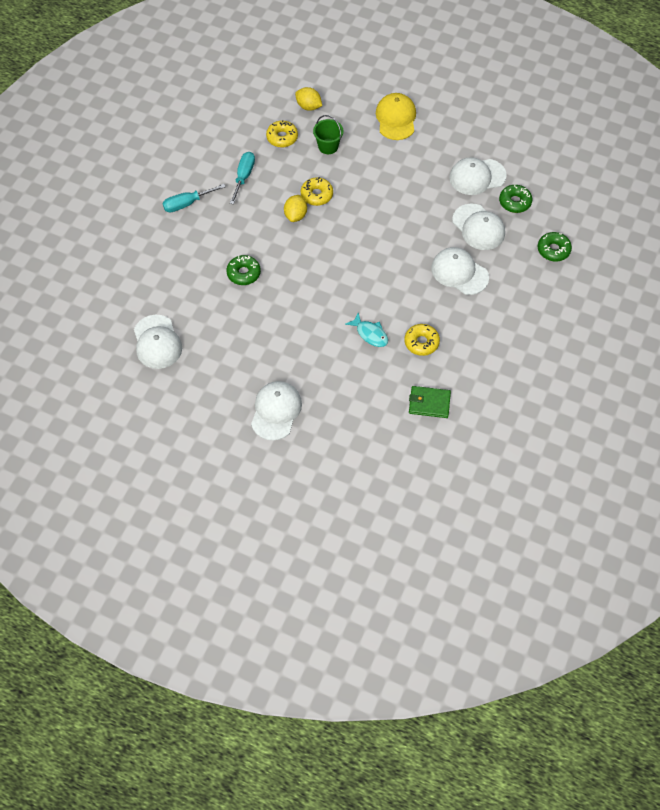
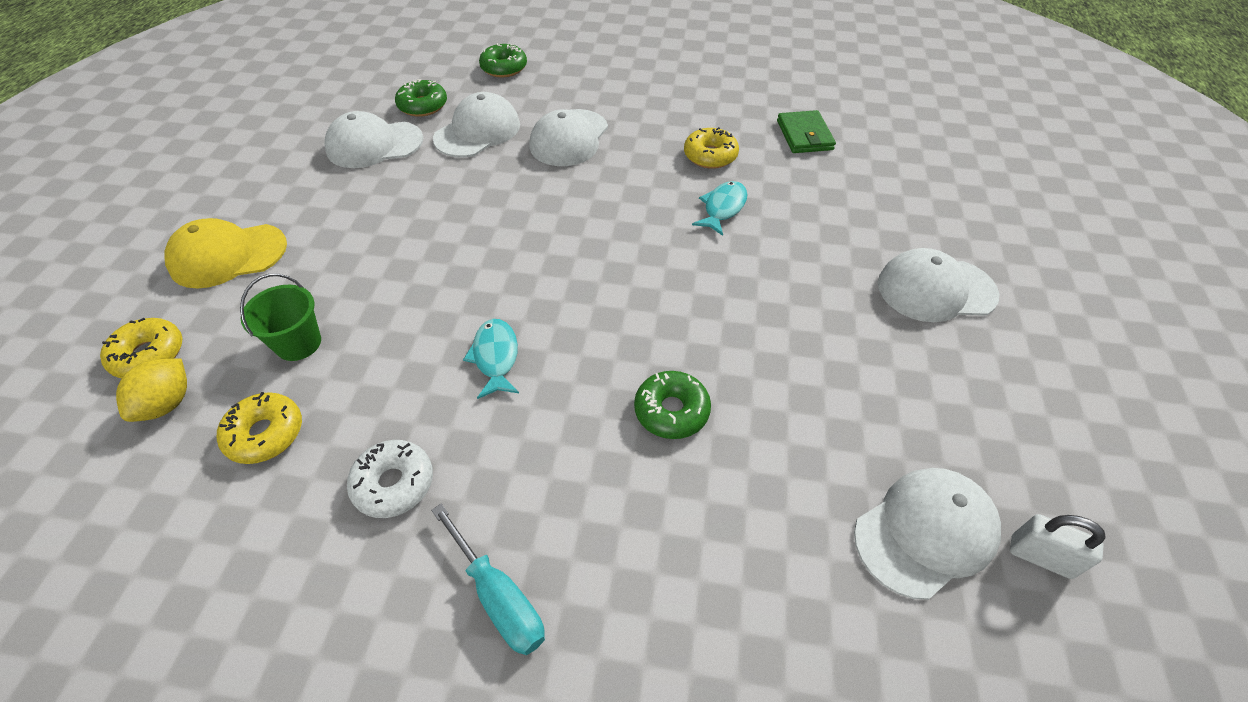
camera: 105 degrees left, 10 degrees down
turquoise screwdriver [230,152,255,204] -> white donut [347,440,433,518]
yellow lemon [284,195,307,222] -> turquoise fish [463,319,519,399]
yellow donut [301,177,333,206] -> yellow donut moved to [100,318,182,378]
white cap [449,157,507,195] -> white cap turned 105 degrees clockwise [324,111,423,168]
none -> white padlock [1010,514,1105,579]

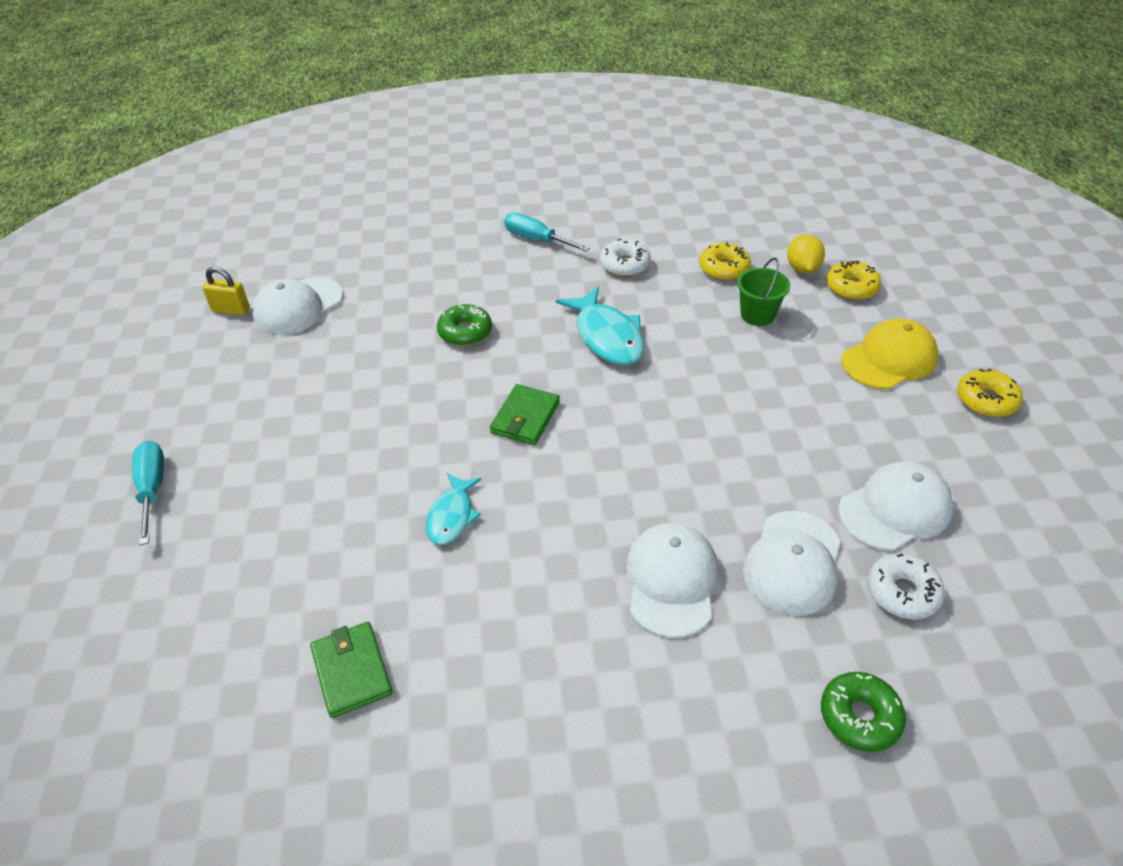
camera: 165 degrees right, 5 degrees down
green donut [395,79,447,117] -> white donut [867,553,945,619]
turquoise fish [463,319,519,399] -> turquoise fish [556,286,644,365], size x1.63
yellow donut [684,127,739,169] -> yellow donut moved to [957,369,1023,417]
white cap [878,248,999,322] -> none
white padlock [1010,514,1105,579] -> yellow padlock [202,267,250,315]
none -> turquoise screwdriver [132,441,164,545]
none -> green wallet [490,384,560,445]

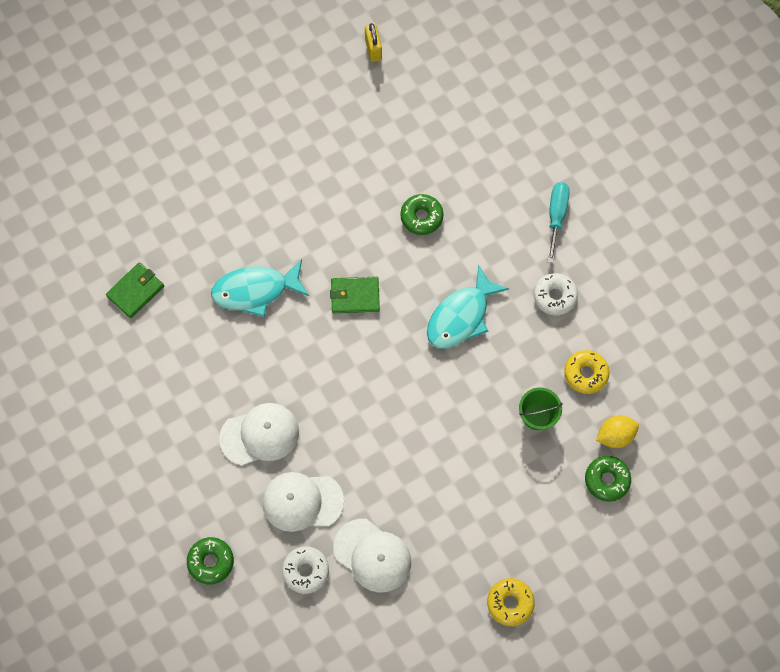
camera: 65 degrees right, 25 degrees up
turquoise screwdriver [132,441,164,545] -> none
white cap [252,277,343,335] -> none
turquoise fish [426,473,482,545] -> turquoise fish [211,259,309,317], size x1.63
yellow donut [826,260,881,300] -> green donut [585,456,631,502]
yellow cap [841,319,938,389] -> none

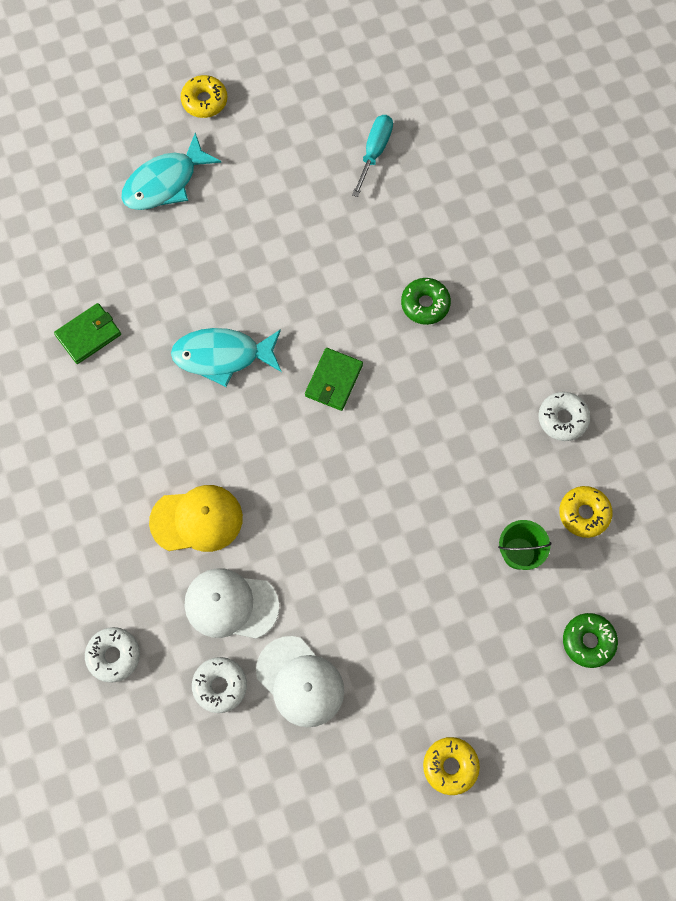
camera: 10 degrees right, 0 degrees up
green donut [187,537,234,585] -> white donut [85,627,140,683]
white cap [219,403,299,466] -> yellow cap [149,485,243,552]
green wallet [330,277,380,313] -> green wallet turned 75 degrees counterclockwise [305,348,363,411]
yellow padlock [365,23,382,62] -> none
turquoise fish [427,265,509,349] -> turquoise fish moved to [121,133,222,210]
turquoise screwdriver [547,182,570,263] -> turquoise screwdriver moved to [352,115,393,197]
yellow lemon [596,416,639,448] -> none
none -> yellow donut [181,75,227,118]

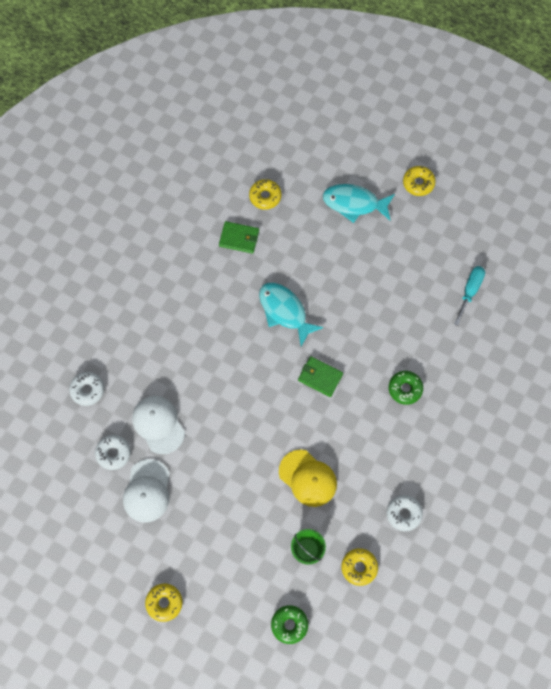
camera: 50 degrees right, 0 degrees up
yellow cap [149,485,243,552] -> yellow cap moved to [279,449,337,507]
green wallet [305,348,363,411] -> green wallet turned 45 degrees clockwise [298,356,343,397]
turquoise screwdriver [352,115,393,197] -> turquoise screwdriver turned 45 degrees counterclockwise [454,266,485,326]
none -> yellow donut [249,179,281,210]

